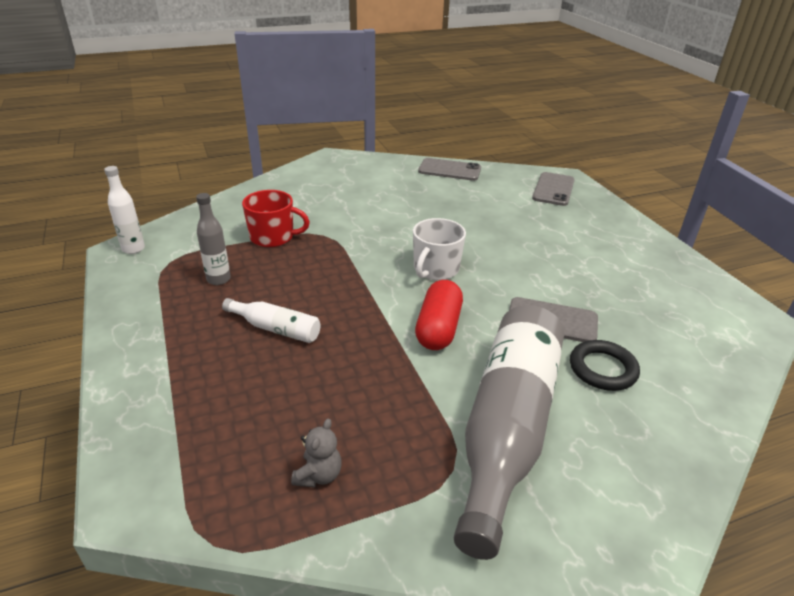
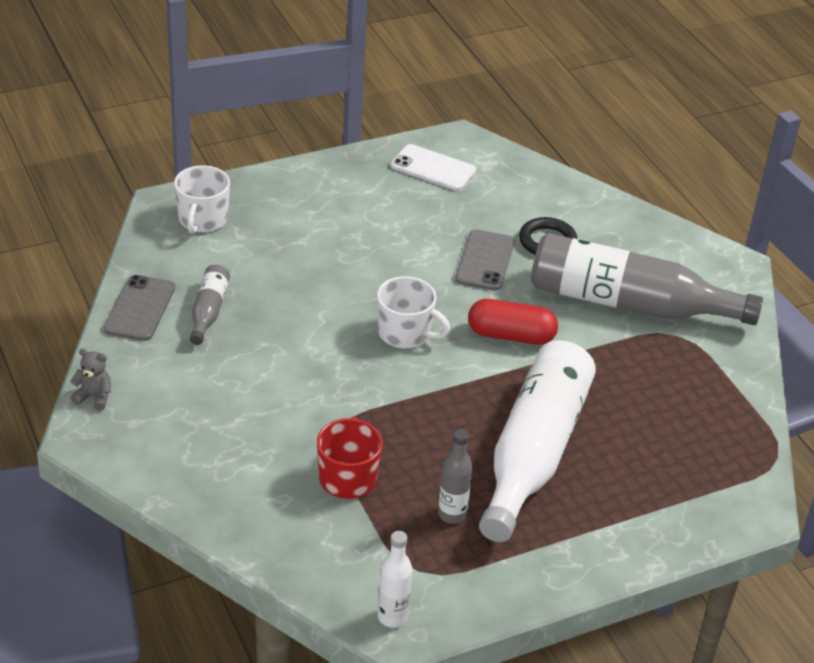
camera: 95 degrees left, 5 degrees up
white bottle [222,298,321,343] -> white bottle [479,340,596,542], size x2.26
grey teddy bear [291,419,341,488] -> grey teddy bear moved to [70,348,111,411]
grey phone [532,172,575,206] -> white mug [174,165,230,234]
none -> grey bottle [190,265,230,345]
none -> white phone [391,144,476,191]

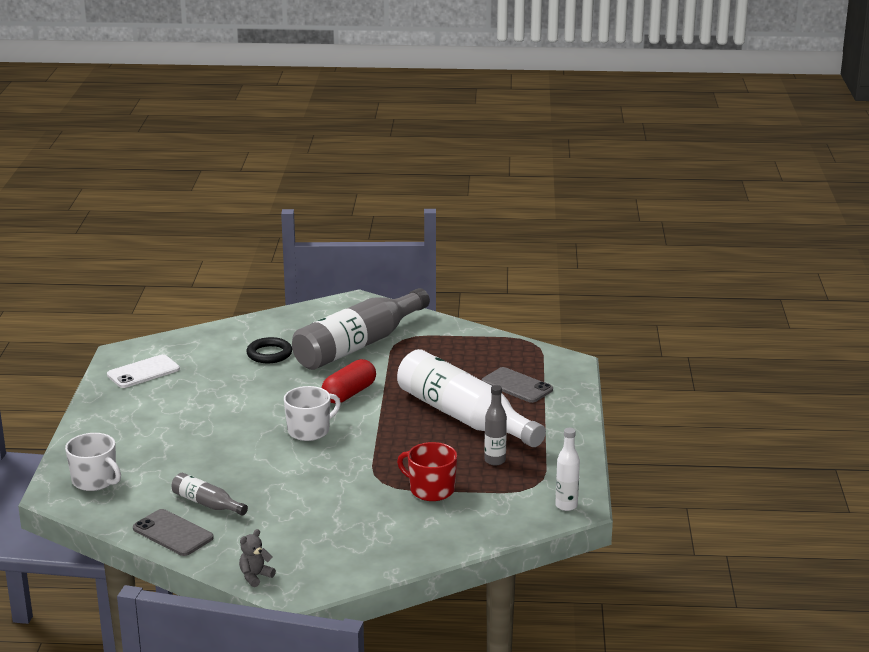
camera: 60 degrees left, 15 degrees down
grey phone [455,229,515,291] -> grey phone moved to [482,367,553,403]

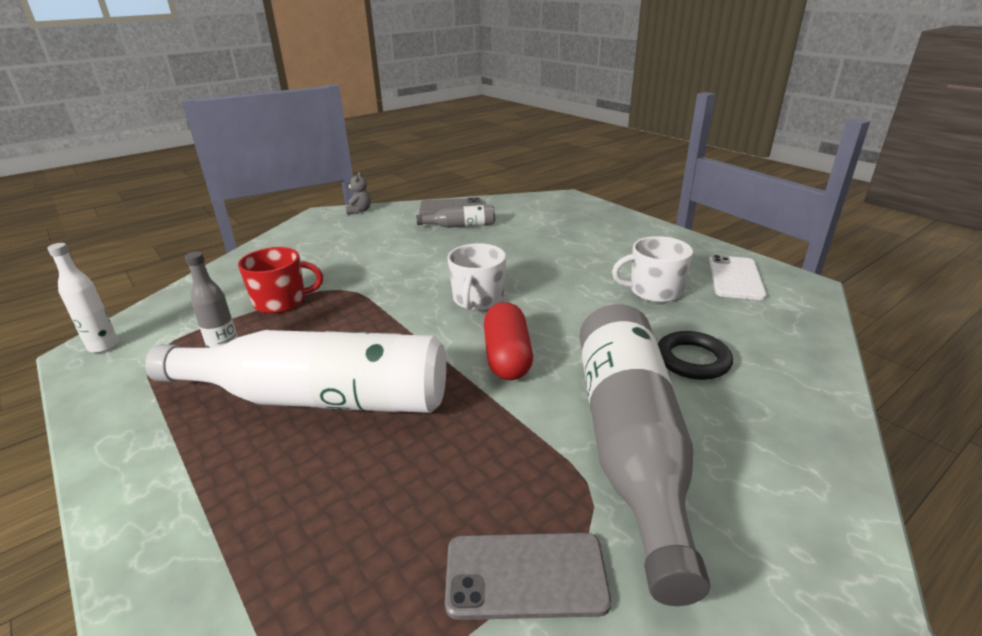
camera: 140 degrees right, 5 degrees up
white mug [65,433,121,491] -> white mug moved to [612,236,693,302]
grey phone [482,367,553,403] -> grey phone moved to [445,533,611,620]

